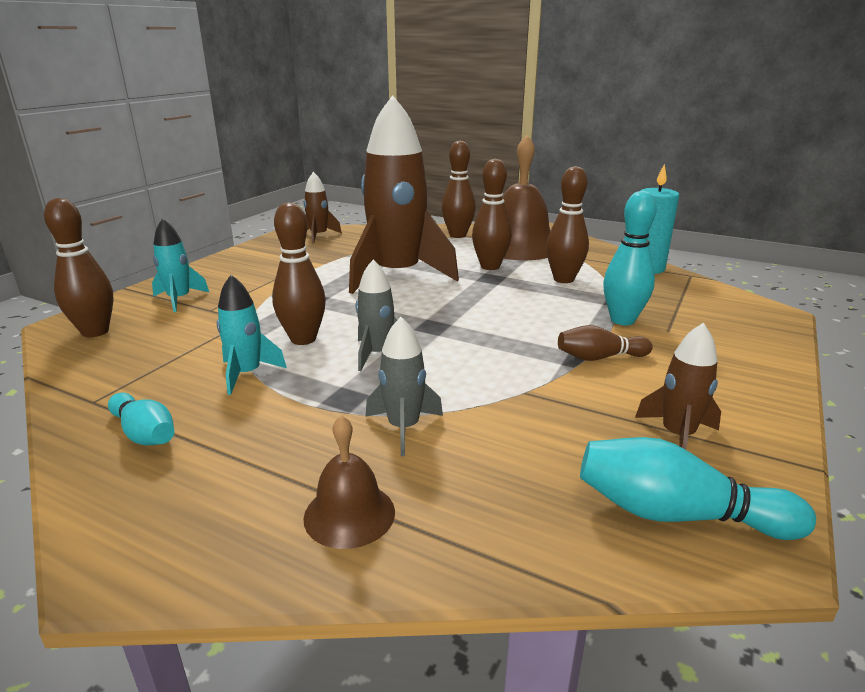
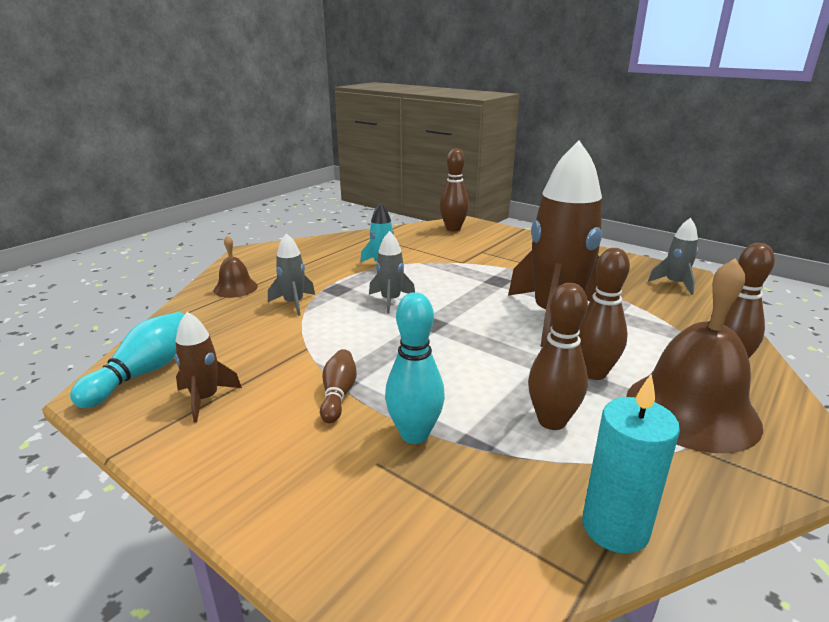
camera: 100 degrees right, 0 degrees up
turquoise bowling pin [108,392,174,445] -> none
turquoise rocket [152,218,209,312] -> none
brown bowling pin [272,202,326,345] -> none
brown rocket [304,172,342,243] -> grey rocket [648,218,698,295]

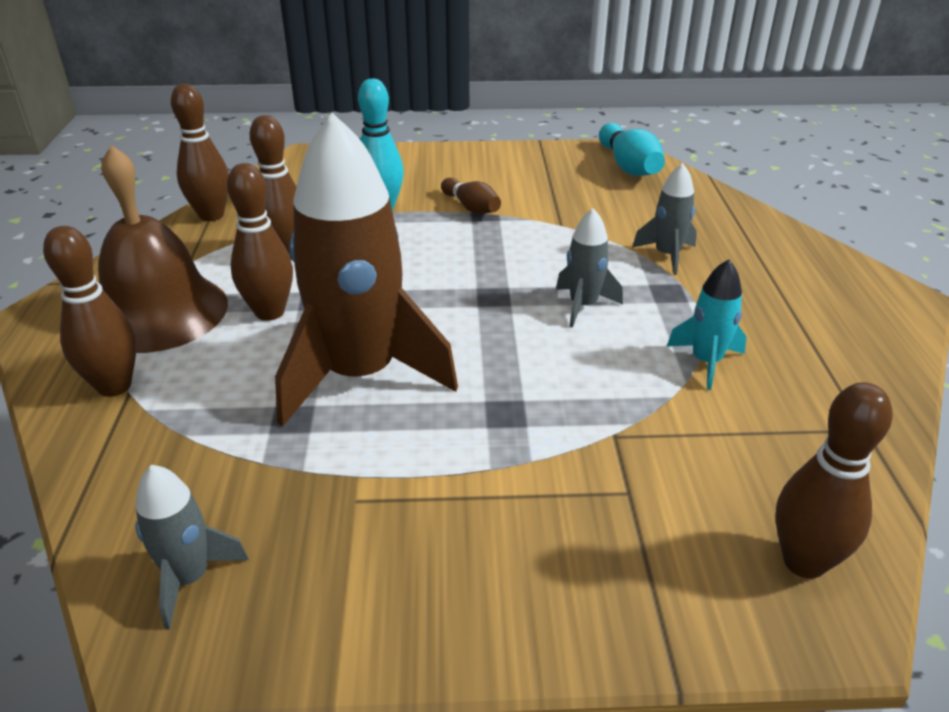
camera: 140 degrees right, 10 degrees up
brown rocket [175,312,242,423] -> none
brown bell [214,235,258,298] -> none
turquoise candle [582,374,680,554] -> brown bowling pin [171,84,229,221]

